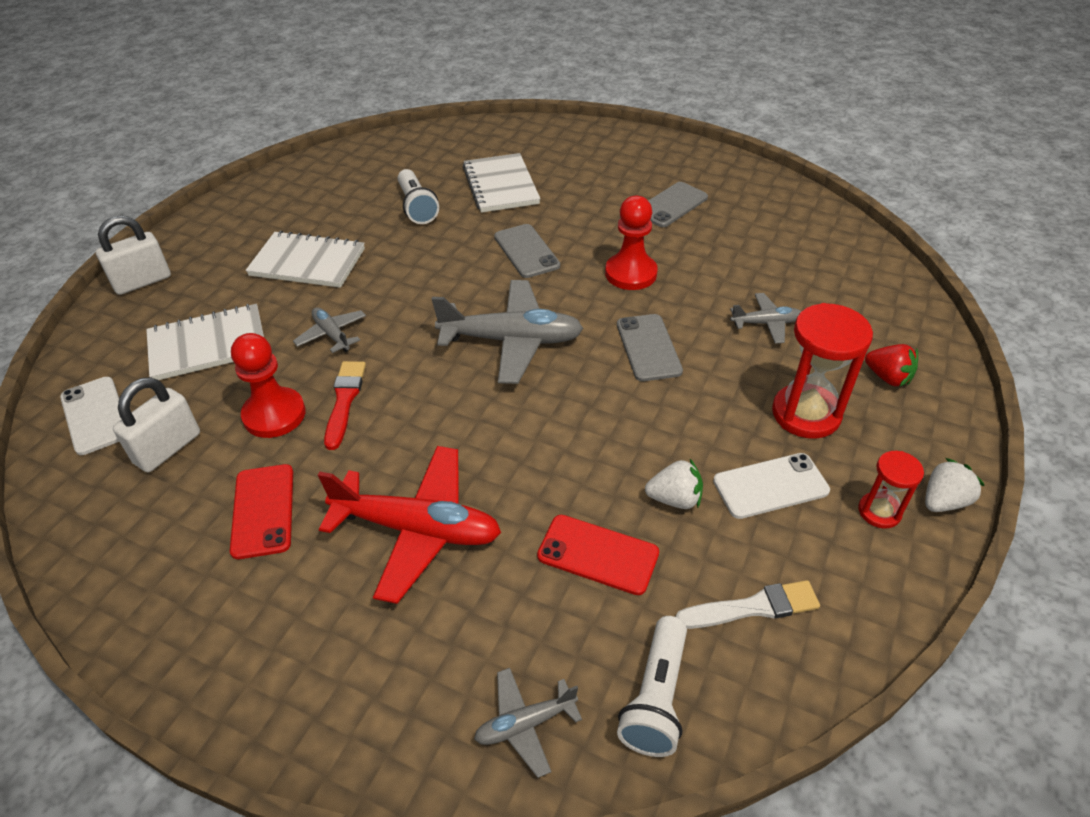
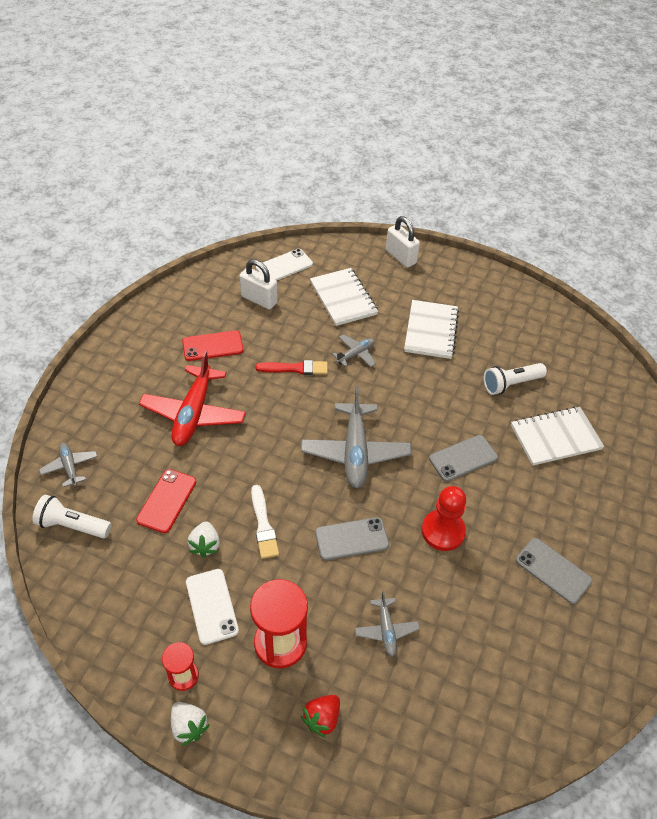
camera: 85 degrees right, 5 degrees up
red pawn [231,333,306,438] -> none
white brush [676,580,820,629] -> white brush moved to [251,485,279,559]

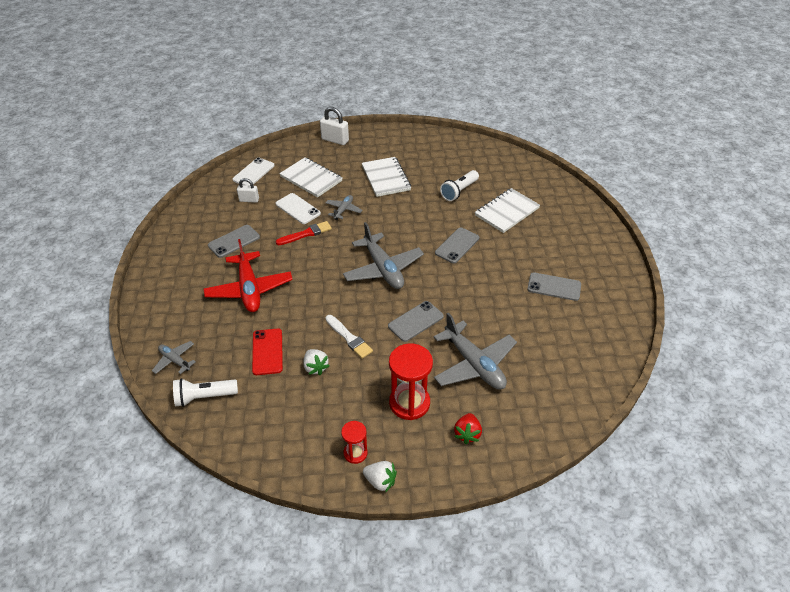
camera: 25 degrees left, 5 degrees down
red phone [182,330,244,361] -> grey phone [208,225,260,258]
white phone [186,569,239,645] -> white phone moved to [276,193,321,224]
white padlock [239,259,278,310] -> white padlock [237,178,259,203], size x0.65
grey plane [355,591,420,657] -> grey plane [434,313,517,390], size x1.97
red pawn [422,486,466,551] -> none

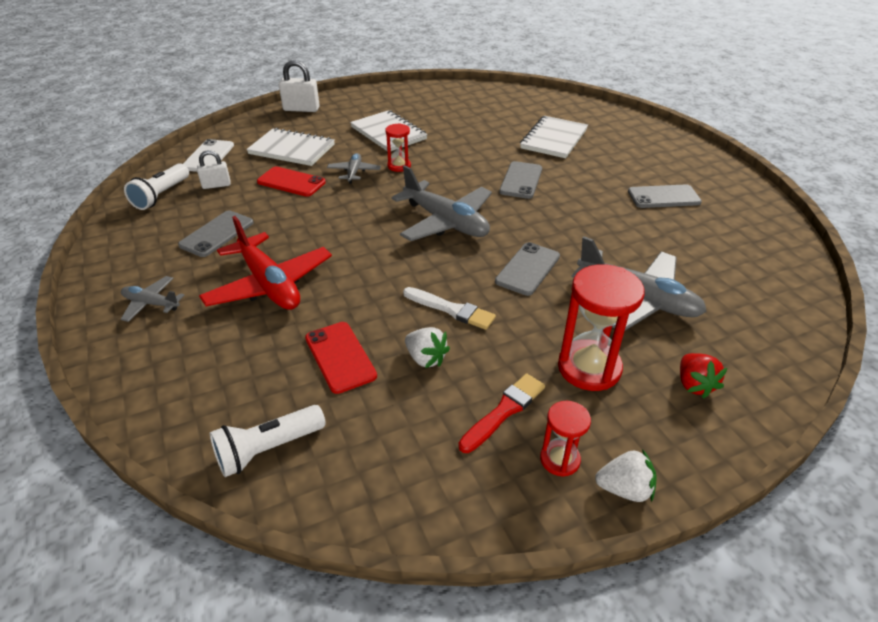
camera: 20 degrees left, 5 degrees down
grey plane [152,341,196,374] -> grey plane moved to [121,276,185,322]
white phone [276,193,321,224] -> red phone [257,166,326,197]
red brush [276,221,332,245] -> red brush moved to [458,373,545,453]
white flashlight [440,170,479,201] -> white flashlight moved to [124,163,189,210]
none -> red hourglass [385,123,411,172]

